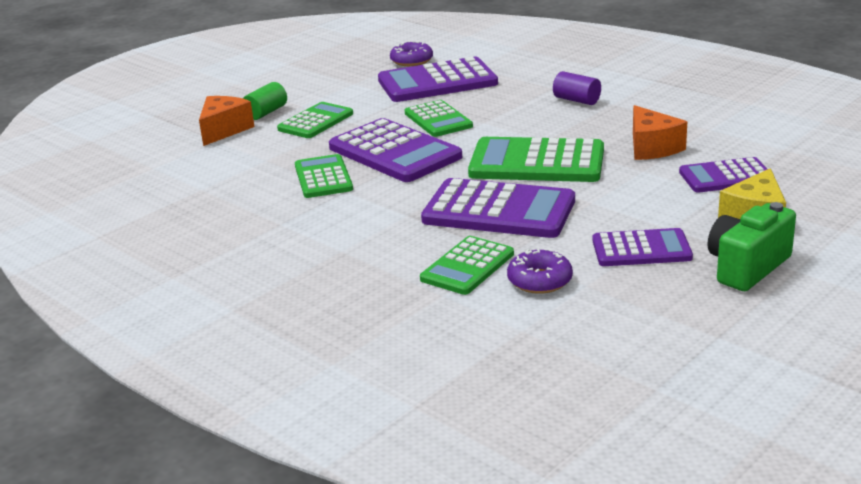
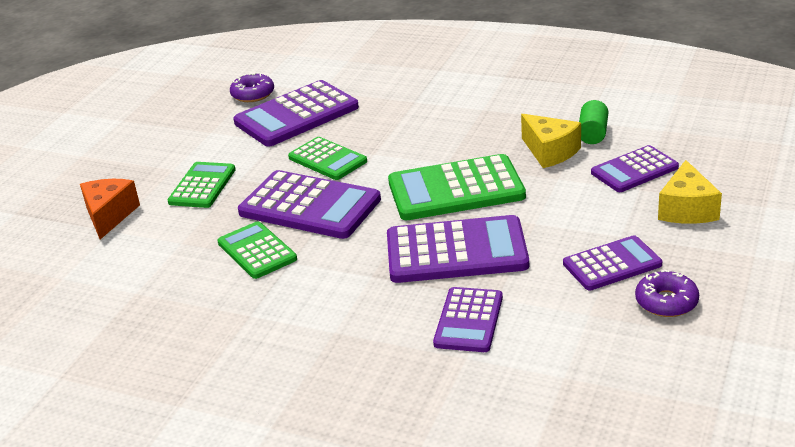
camera: 20 degrees left, 5 degrees up
green cylinder [243,82,287,120] -> green cylinder moved to [579,100,608,144]
green calculator [420,236,514,295] -> purple calculator [433,287,503,352]
purple donut [507,248,573,294] -> purple donut moved to [635,269,699,317]
purple cylinder [553,71,601,105] -> none
orange cheese [633,105,687,160] -> yellow cheese [521,114,581,168]
green camera [708,202,796,291] -> none

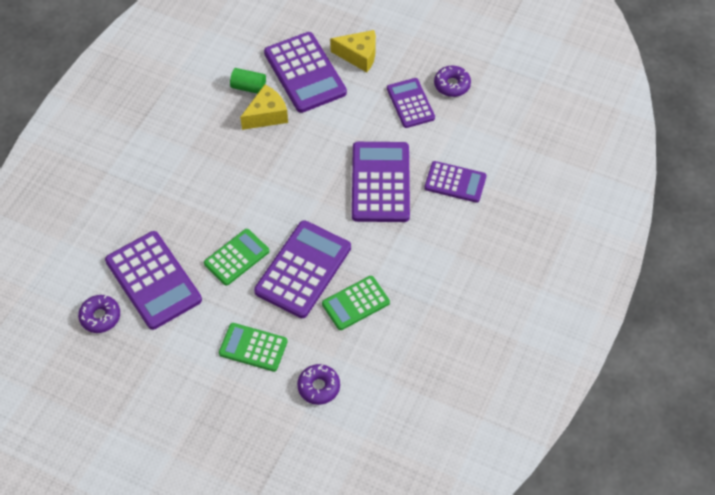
camera: 90 degrees left, 25 degrees up
orange cheese [80,179,140,239] -> none
green calculator [388,154,526,220] -> none
purple calculator [591,145,679,192] -> purple calculator [264,32,347,113], size x1.64
none -> purple donut [297,364,340,405]

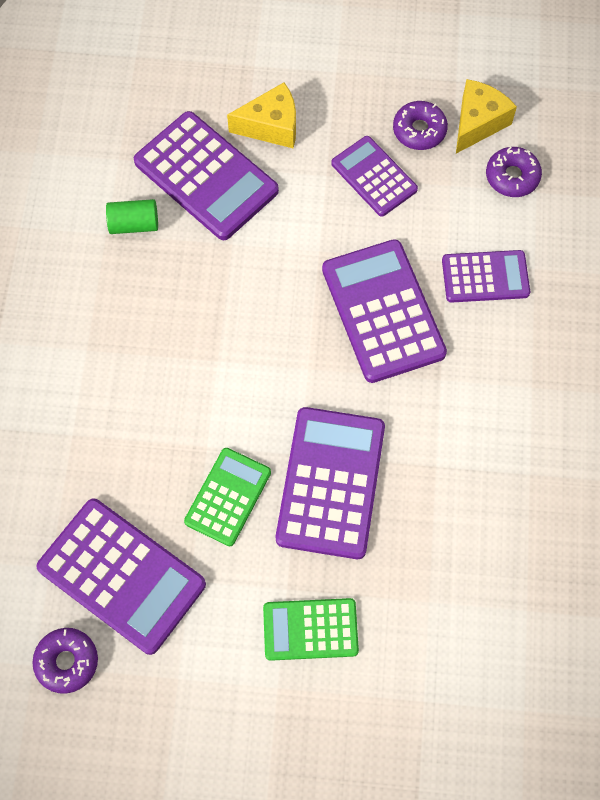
camera: 20 degrees left, 10 degrees up
yellow cheese [240,84,288,130] -> yellow cheese moved to [456,79,517,154]
purple donut [297,364,340,405] -> purple donut moved to [486,146,542,197]
green calculator [322,276,390,330] -> none

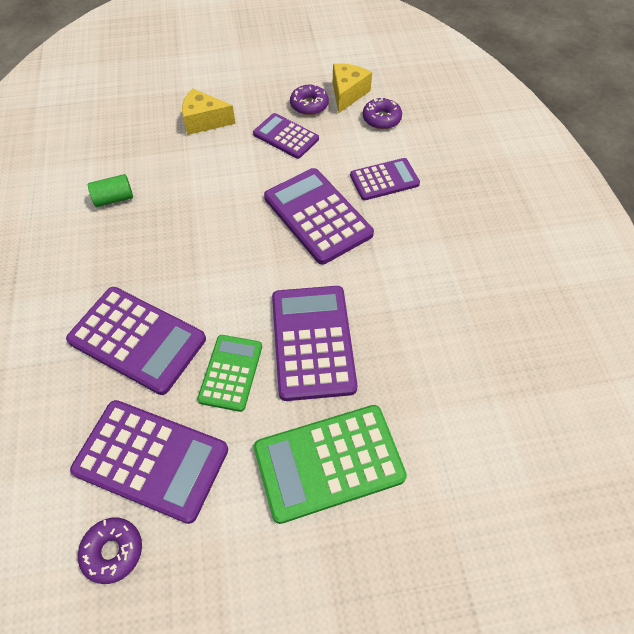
camera: 15 degrees left, 10 degrees down
purple calculator [134,111,279,240] -> purple calculator moved to [66,287,206,395]
yellow cheese [227,82,296,148] -> yellow cheese turned 150 degrees counterclockwise [182,88,236,135]
green calculator [263,598,359,661] -> green calculator [254,405,407,524], size x1.64

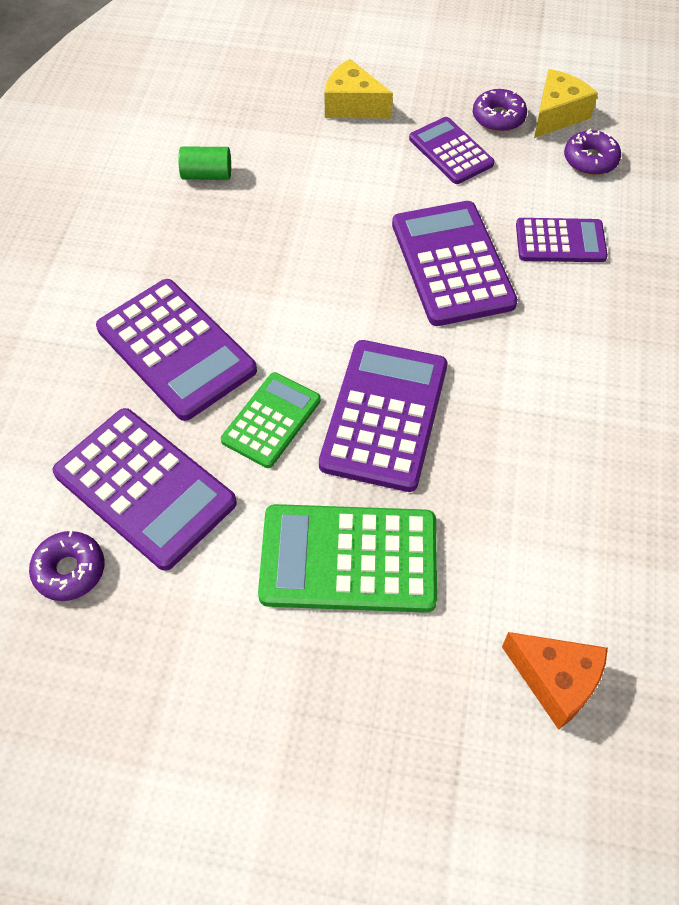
camera: 20 degrees right, 0 degrees up
none -> orange cheese [502,632,608,730]

